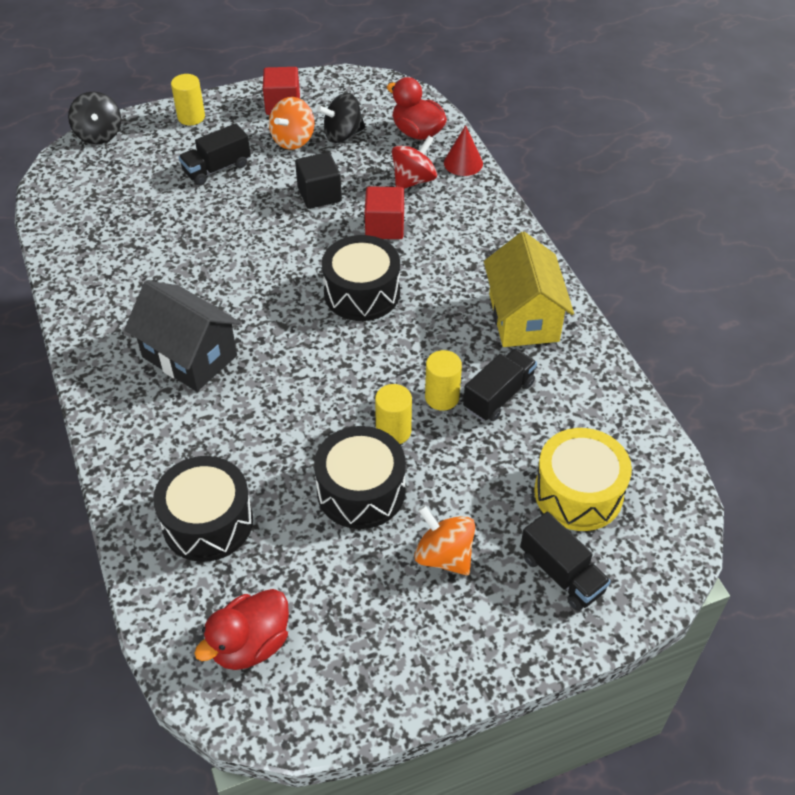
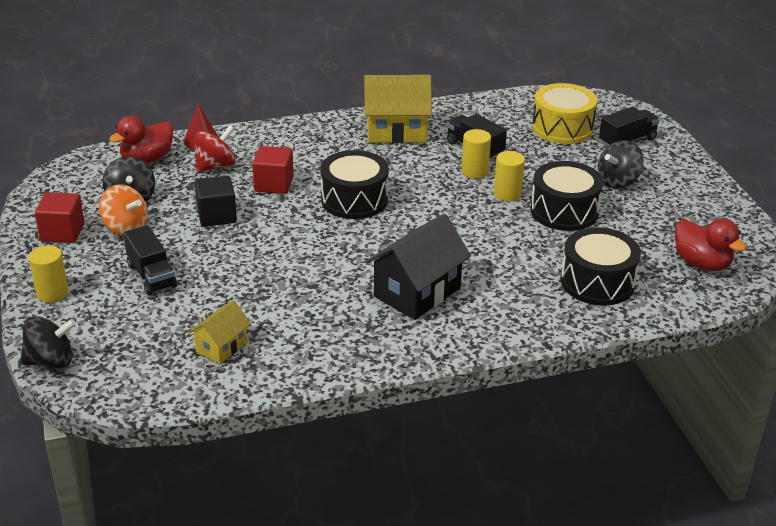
camera: 85 degrees left, 15 degrees down
red spinning top [392,135,437,189] -> red spinning top turned 90 degrees clockwise [194,125,235,173]
orange spinning top [414,505,475,576] -> black spinning top [598,140,644,189]
none -> yellow house [189,300,251,364]

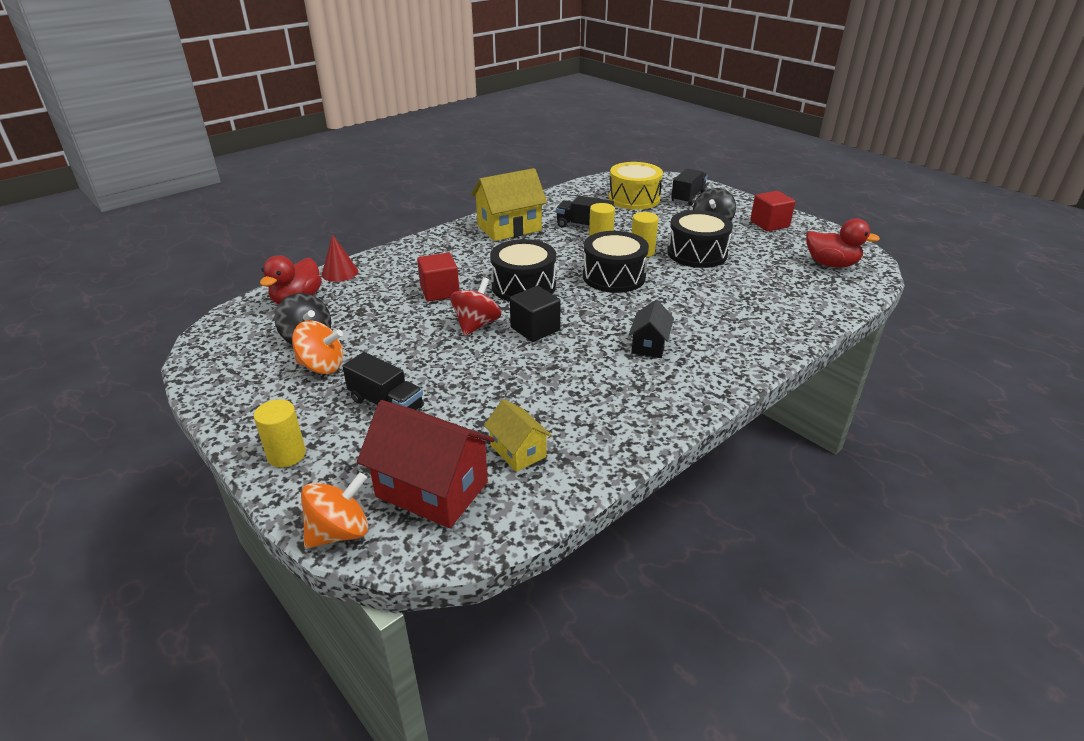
camera: 25 degrees left, 0 degrees up
black spinning top [20,316,76,369] -> orange spinning top [301,472,368,548]
red cube [35,192,85,243] -> red cube moved to [750,191,795,231]
yellow house [189,300,251,364] -> yellow house turned 45 degrees counterclockwise [484,399,552,472]
red spinning top [194,125,235,173] -> red spinning top moved to [450,277,501,336]
black cube [195,176,237,227] -> black cube moved to [510,286,561,342]
black house [366,213,471,320] -> black house [629,300,674,358], size x0.56
black drum [561,227,641,306] -> black drum moved to [583,231,649,293]
none -> red house [357,400,495,528]

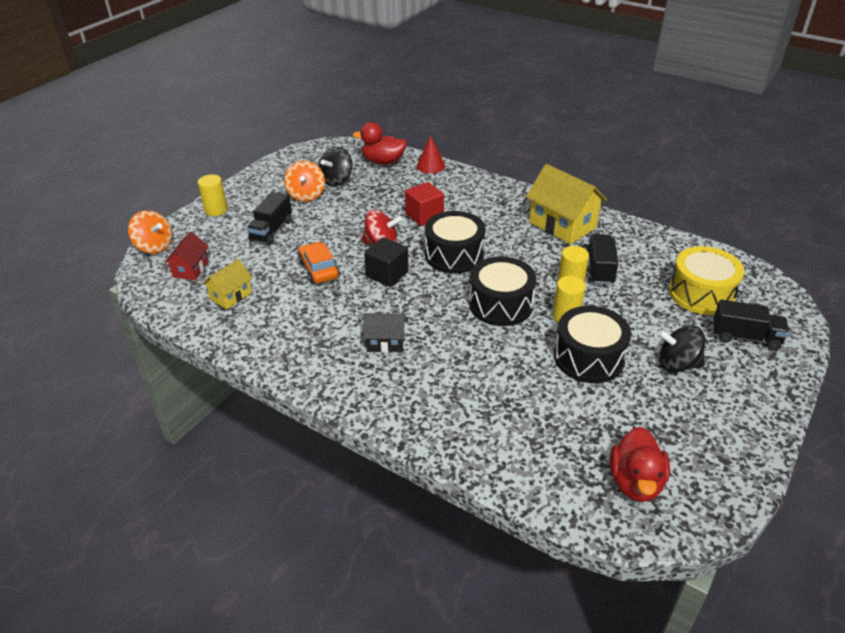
camera: 75 degrees right, 5 degrees up
red house [357,400,495,528] -> red house [164,232,209,280], size x0.56
red cube [750,191,795,231] -> none
none -> orange car [298,242,340,284]

